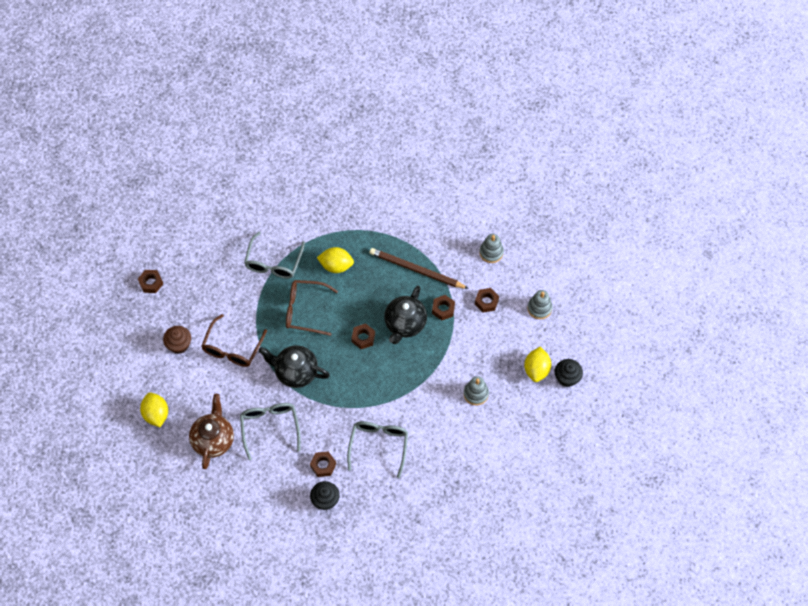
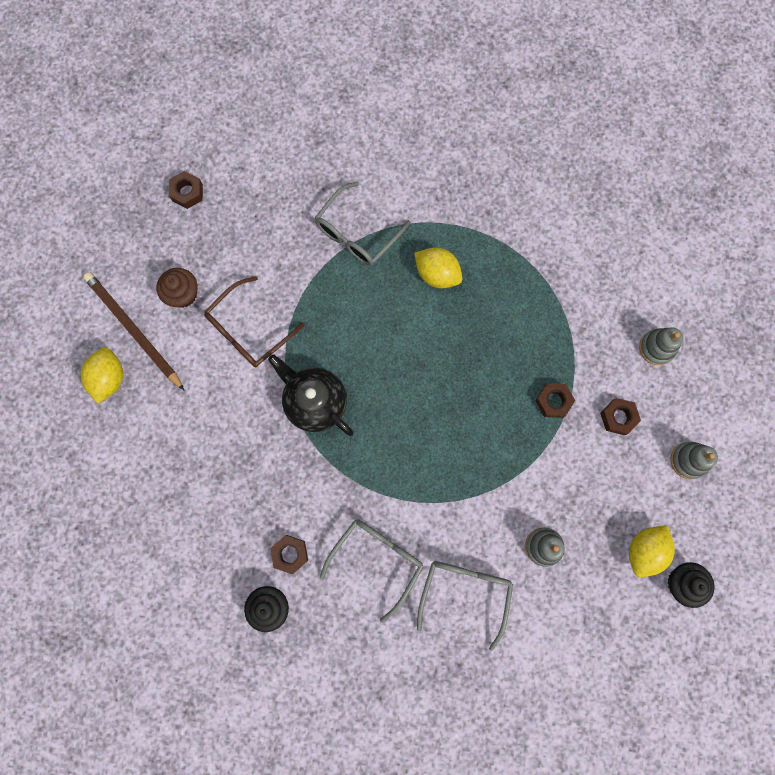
camera: 25 degrees right, 15 degrees up
brown teapot [189,394,234,469] -> none
grey glasses [240,403,301,460] -> grey glasses moved to [417,561,513,651]
brown glasses [286,280,338,336] -> none
brown nut [351,323,375,349] -> none
brown pencil [369,248,469,289] -> brown pencil moved to [83,272,185,391]
black teapot [384,286,427,344] -> none

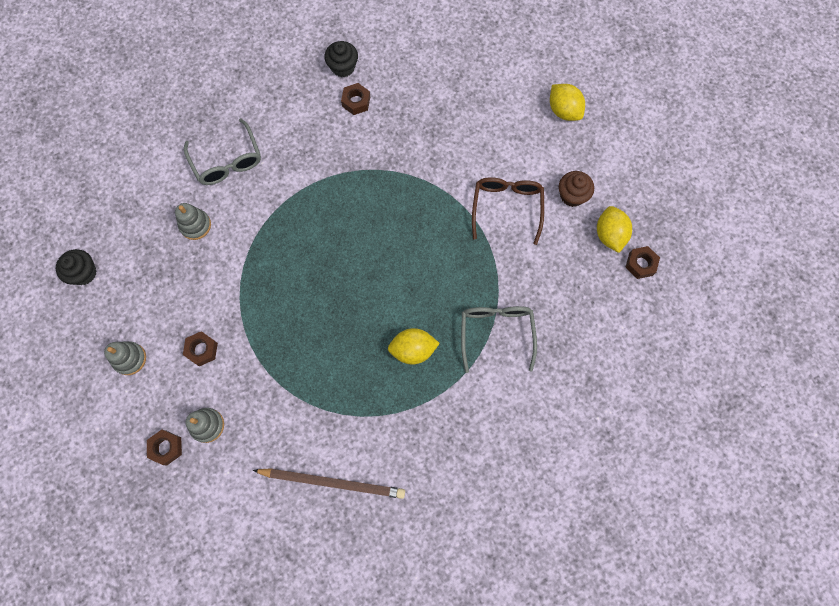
camera: 140 degrees right, 5 degrees down
brown pencil [83,272,185,391] -> brown pencil moved to [253,468,405,499]
black teapot [268,354,354,436] -> none
grey glasses [320,519,424,623] -> none
brown nut [535,383,575,418] -> brown nut moved to [147,430,182,466]
yellow lemon [629,525,675,577] -> yellow lemon moved to [597,206,632,253]

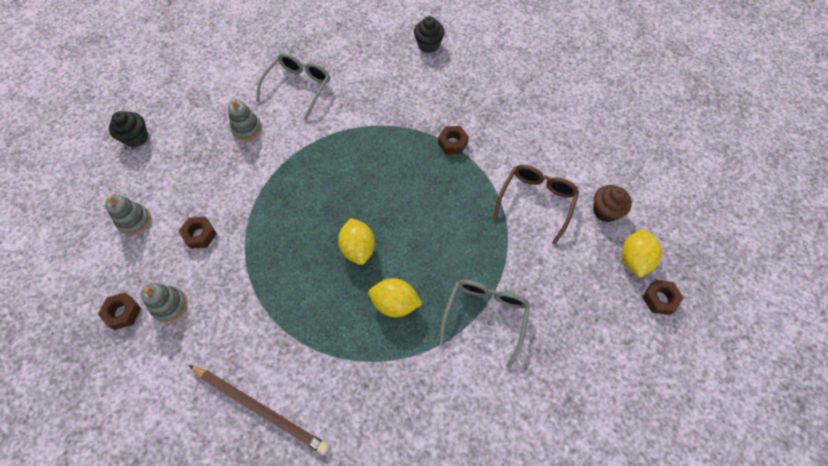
camera: 20 degrees right, 10 degrees down
grey glasses [184,118,261,185] -> grey glasses turned 150 degrees counterclockwise [256,53,330,121]
brown nut [341,83,370,115] -> brown nut moved to [438,126,469,154]
yellow lemon [550,84,585,121] -> yellow lemon moved to [338,218,375,265]

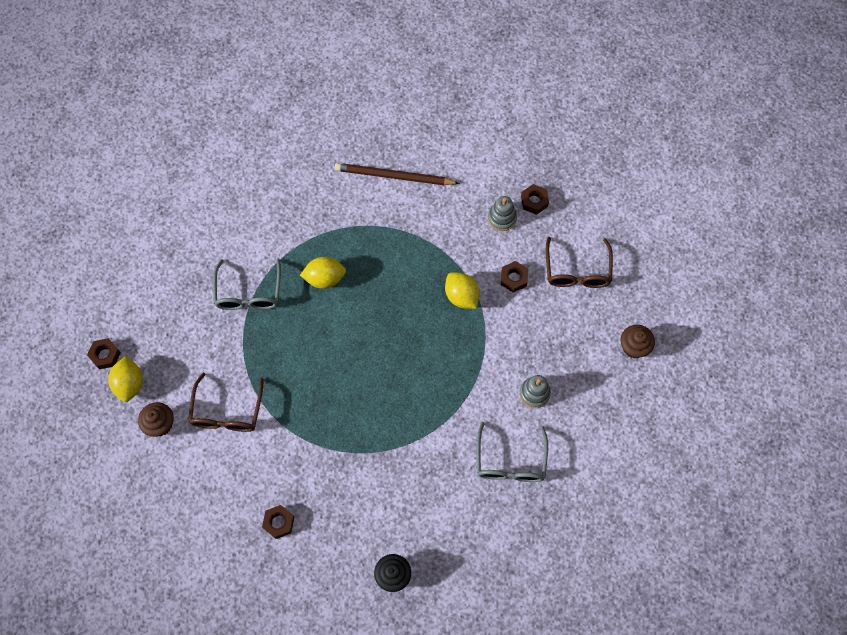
camera: 160 degrees right, 5 degrees up
grey stacking toy [105,195,151,235] -> brown glasses [546,237,613,288]
black cupcake [109,111,148,147] -> brown cupcake [620,325,655,358]
yellow lemon [338,218,375,265] -> yellow lemon moved to [445,272,479,309]
brown nut [438,126,469,154] -> brown nut moved to [262,505,294,539]

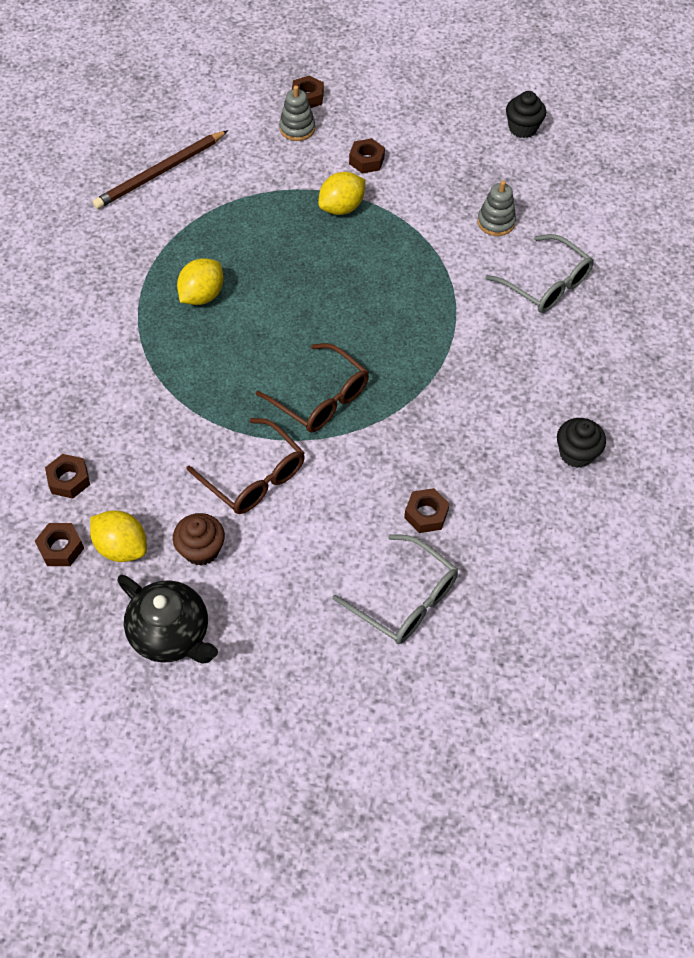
camera: 50 degrees left, 10 degrees down
grey glasses [213,258,281,310] -> grey glasses moved to [332,534,458,644]
yellow lemon [445,272,479,309] -> yellow lemon turned 45 degrees counterclockwise [318,172,365,215]
brown glasses [546,237,613,288] -> brown glasses moved to [256,343,369,433]
brown cupcake [620,325,655,358] -> black cupcake [506,91,546,138]
none -> brown nut [45,454,90,499]
none -> black teapot [117,575,218,664]

